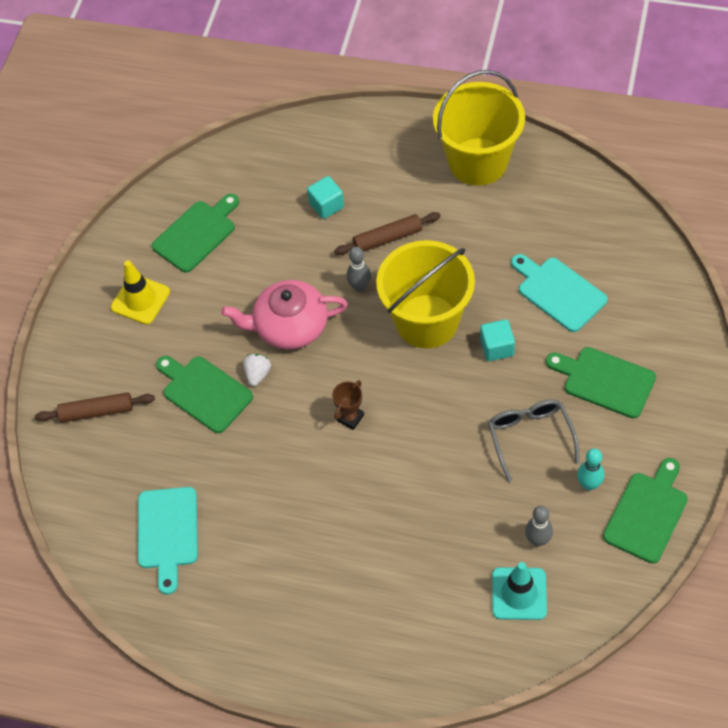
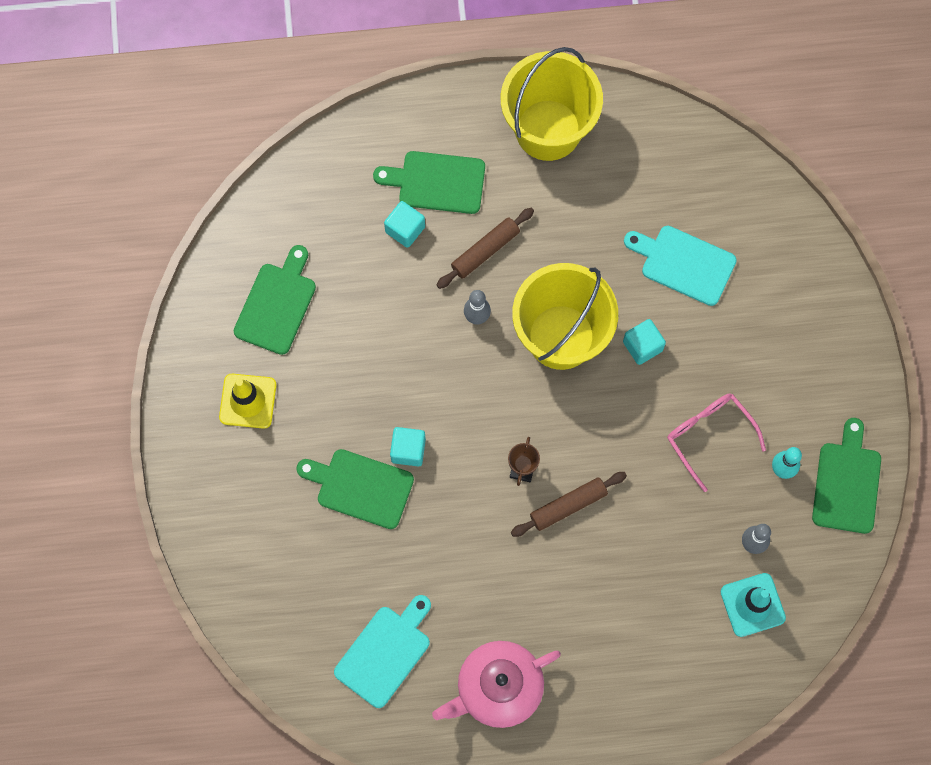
camera: 25 degrees left, 15 degrees up
brown rolling pin [35,393,155,423] -> brown rolling pin moved to [511,472,627,537]
turquoise cutting board [138,487,198,595] -> turquoise cutting board turned 120 degrees counterclockwise [334,595,431,708]
pink teapot [221,280,348,349] -> pink teapot moved to [432,641,561,728]
white strawberry [243,354,271,386] -> turquoise cube [390,427,426,466]
grey glasses [488,399,580,482] -> pink glasses [667,394,766,492]
green cutting board [546,347,656,418] -> green cutting board moved to [373,151,485,214]

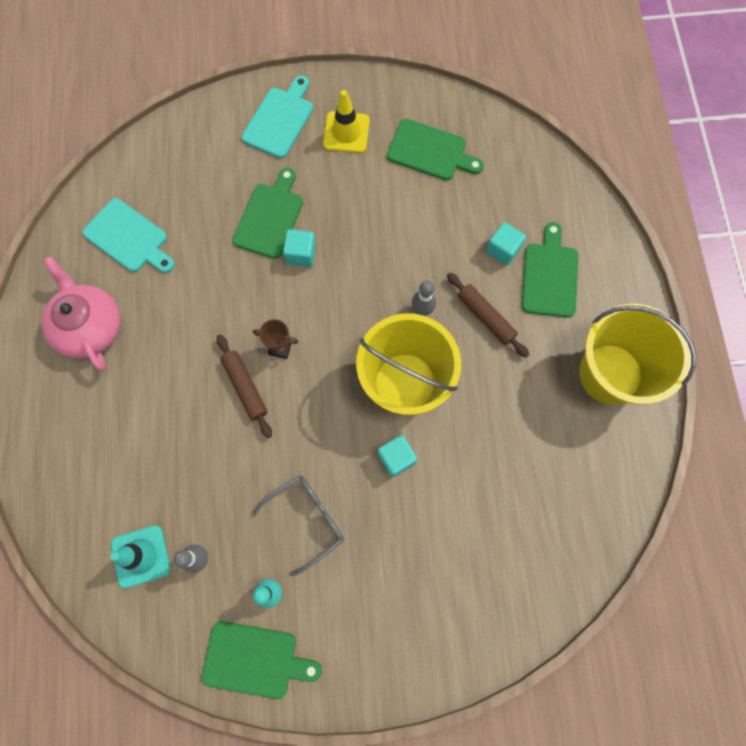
camera: 90 degrees right, 0 degrees up
turquoise cutting board [624,226,737,306] -> turquoise cutting board moved to [242,75,313,159]
pink glasses [667,394,766,492] -> grey glasses [252,475,344,576]

